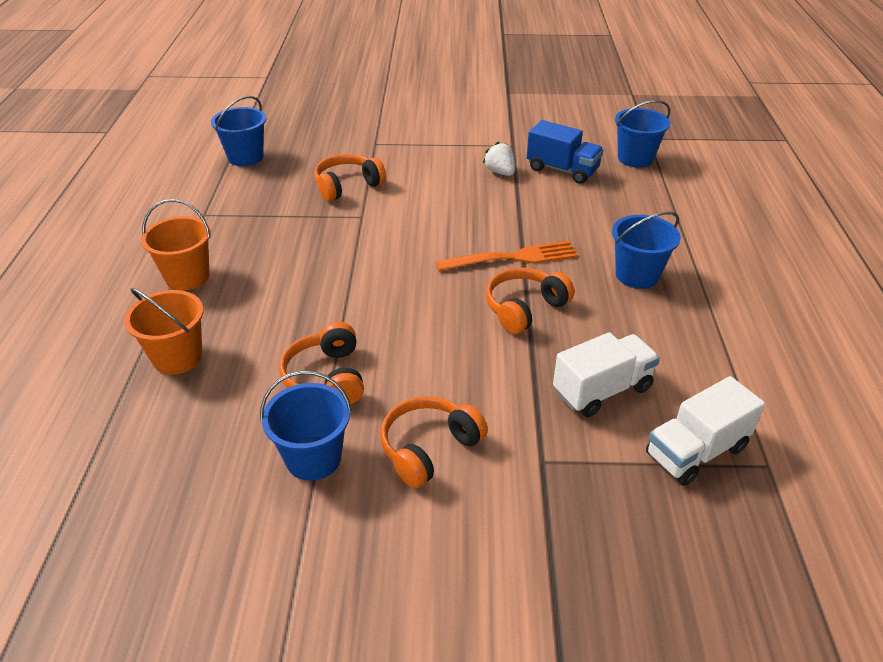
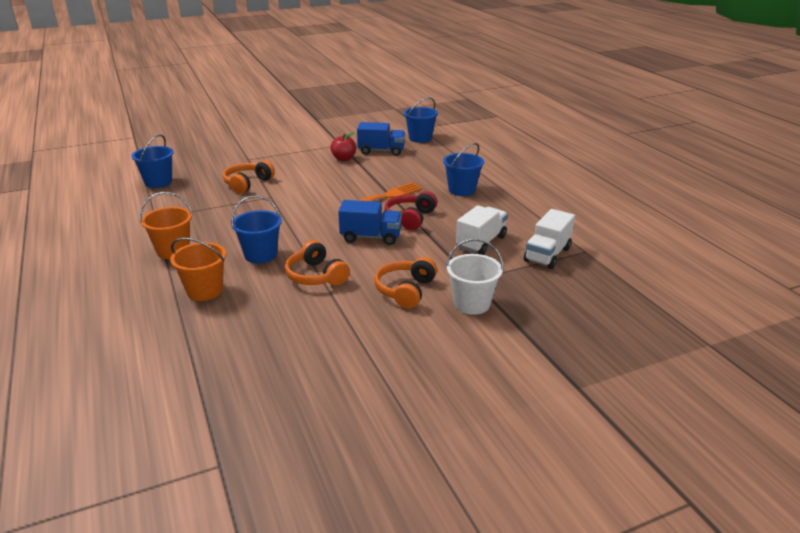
camera: 25 degrees left, 10 degrees down
blue bucket [260,371,352,481] -> blue bucket moved to [231,195,282,263]
white strawberry [483,141,515,176] -> red apple [330,132,356,161]
orange headphones [486,267,575,334] -> red headphones [385,191,437,230]
none -> blue truck [338,200,402,245]
none -> white bucket [446,239,504,315]

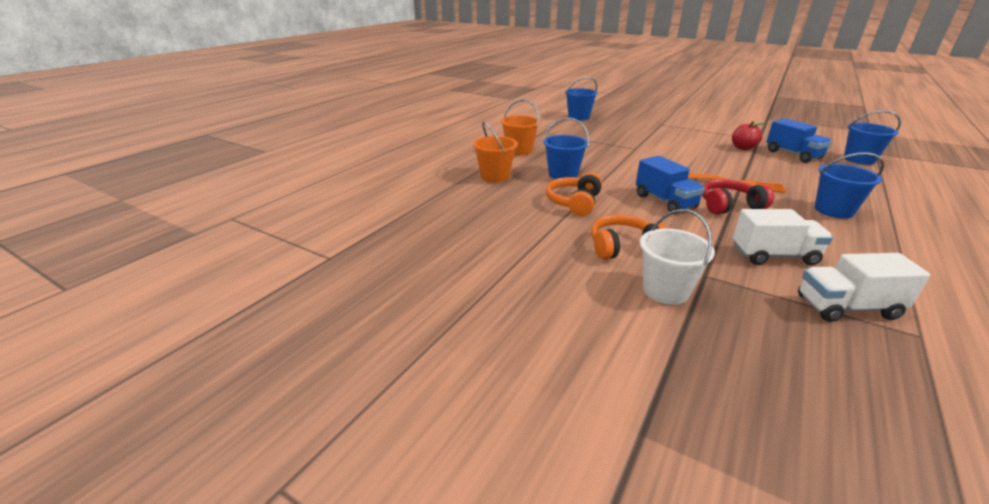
camera: 55 degrees right, 0 degrees up
orange headphones [223,160,275,194] -> none

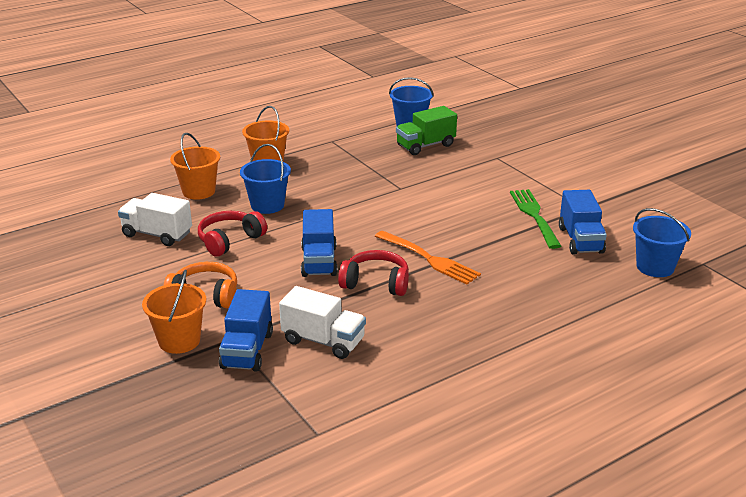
camera: 25 degrees right, 0 degrees up
orange headphones [546,172,602,216] -> red headphones [198,211,267,257]
white bucket [640,209,715,305] -> orange bucket [142,270,206,354]
red apple [732,121,764,150] -> green fork [510,189,561,249]
white truck [798,253,930,322] -> white truck moved to [118,193,192,246]
blue bucket [815,152,884,219] -> none
none -> blue truck [219,289,273,372]
none -> green truck [396,106,457,155]

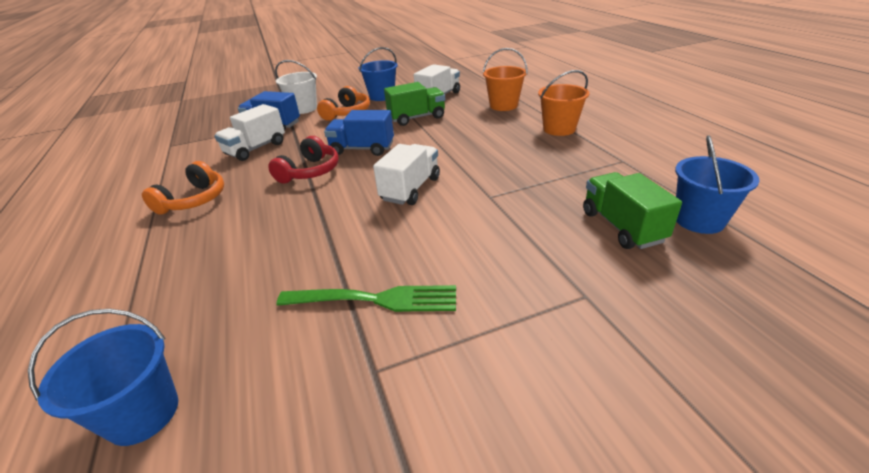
camera: 105 degrees right, 5 degrees up
orange bucket [142,270,206,354] -> white bucket [275,60,317,114]
red headphones [198,211,267,257] -> green truck [384,82,445,126]
blue bucket [240,144,291,214] -> blue bucket moved to [359,47,398,101]
orange fork [375,231,481,285] -> none
blue truck [559,190,607,255] -> none
none -> orange headphones [142,161,224,215]
none -> white truck [373,144,440,205]

